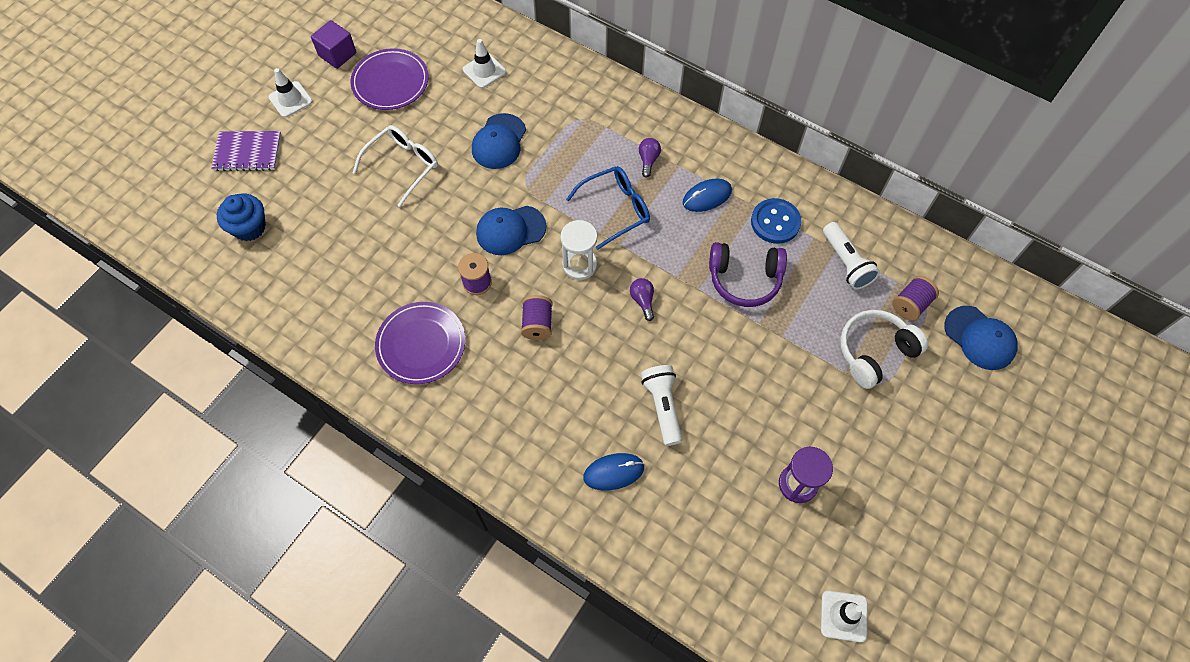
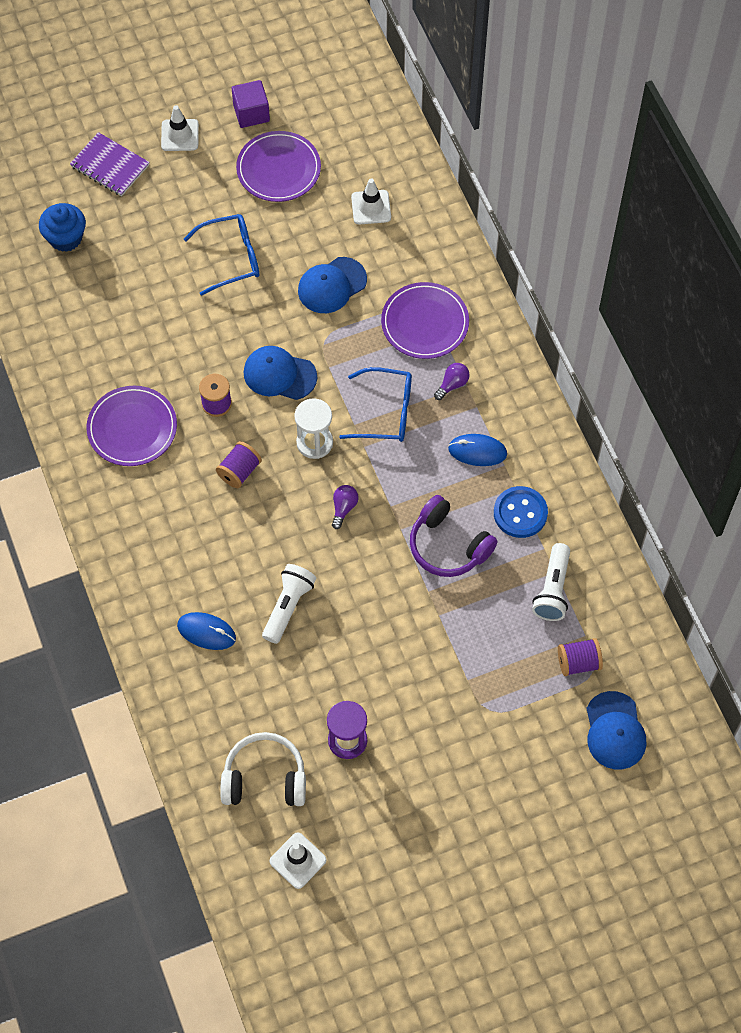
camera: 35 degrees right, 0 degrees up
white glasses [353,125,438,207] -> blue glasses [184,214,259,296]
white headphones [840,310,928,389] -> white headphones moved to [220,732,306,806]
none -> purple plate [381,282,469,359]

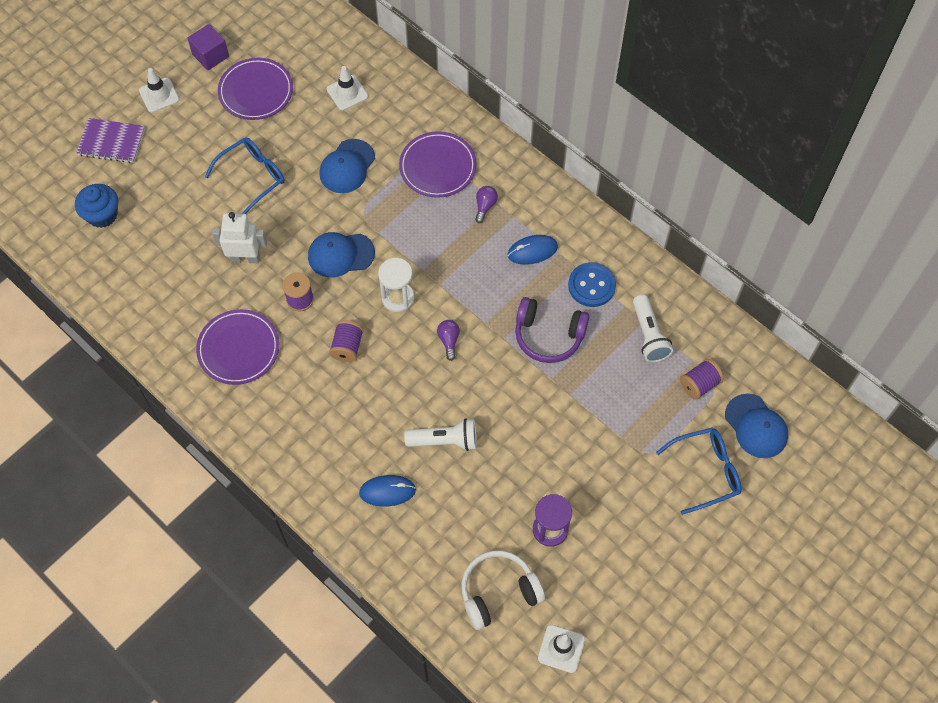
camera: 25 degrees left, 0 degrees up
white flashlight [262,564,316,644] -> white flashlight turned 90 degrees clockwise [404,418,477,451]
blue glasses [340,367,412,442] -> blue glasses moved to [656,428,742,515]
none -> white robot [212,212,267,263]

